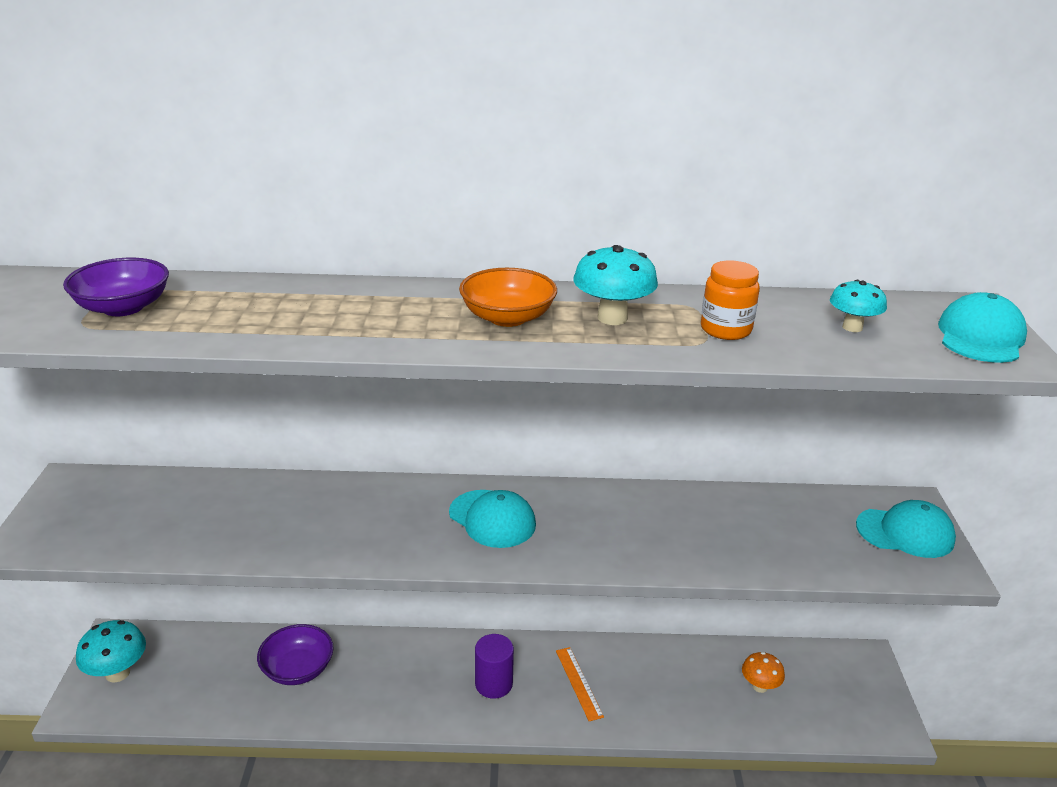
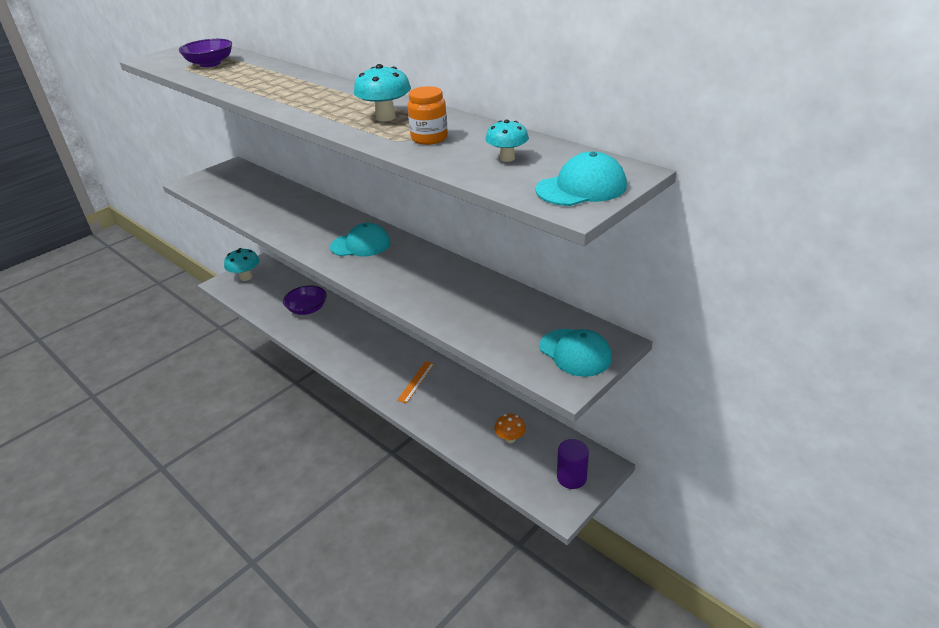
camera: 45 degrees right, 5 degrees up
turquoise cap [449,490,536,548] -> turquoise cap turned 90 degrees counterclockwise [330,223,390,256]
orange bowl [459,268,557,327] -> none
purple cylinder [475,634,514,699] -> purple cylinder moved to [557,439,589,489]

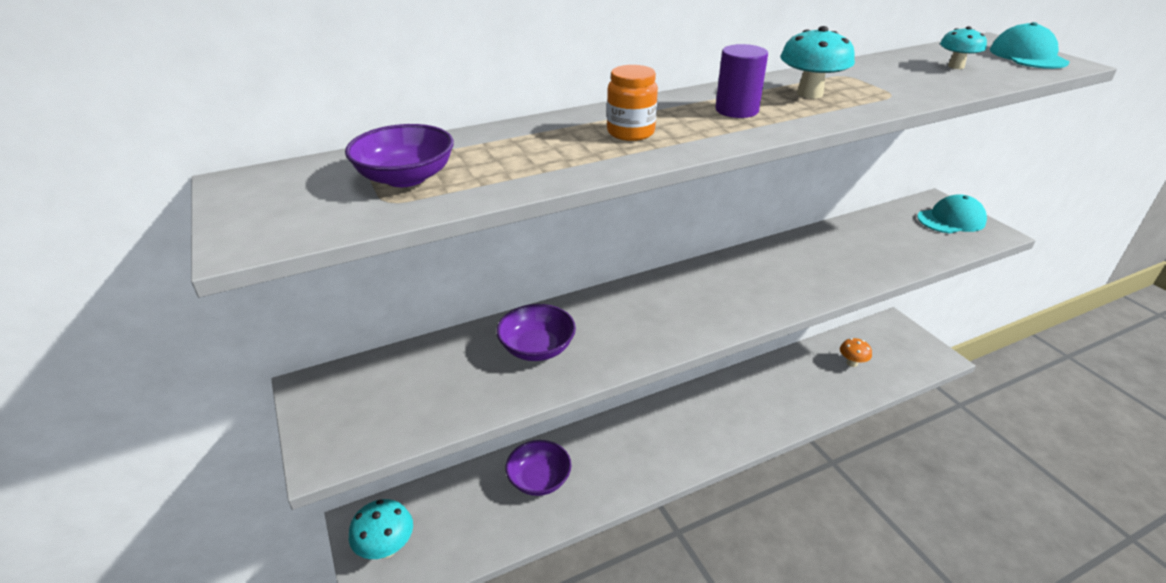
camera: 70 degrees left, 0 degrees up
turquoise cap [330,223,390,256] -> none
orange ruler [397,361,435,403] -> none
orange jar [407,86,448,145] -> orange jar moved to [607,65,658,141]
purple cylinder [557,439,589,489] -> purple cylinder moved to [715,44,768,118]
none -> purple bowl [497,304,576,361]

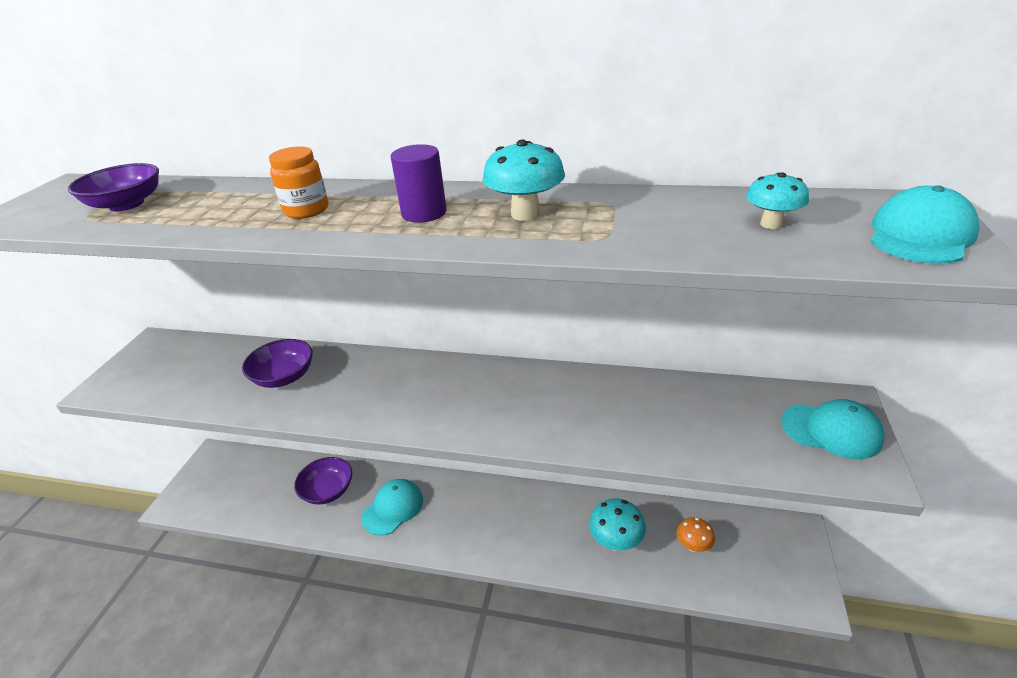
camera: 40 degrees right, 0 degrees up
turquoise mushroom [349,499,413,559] -> turquoise mushroom moved to [589,498,646,551]
none -> turquoise cap [361,479,423,536]

